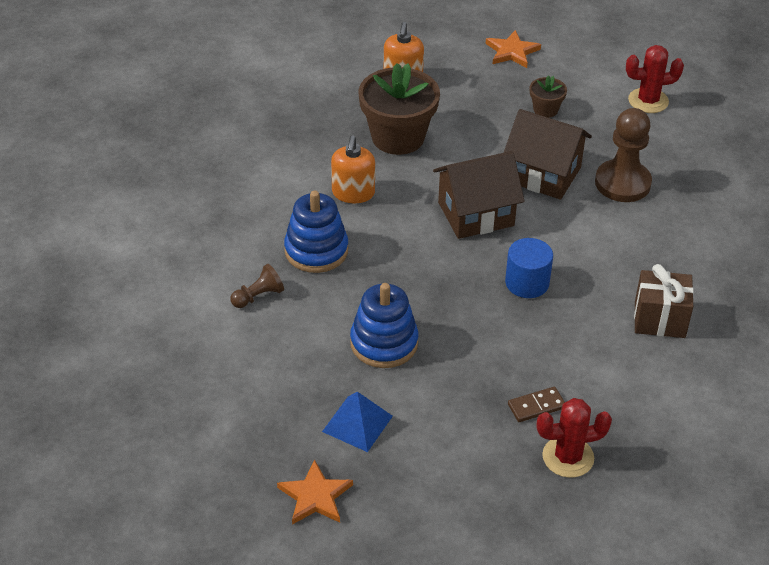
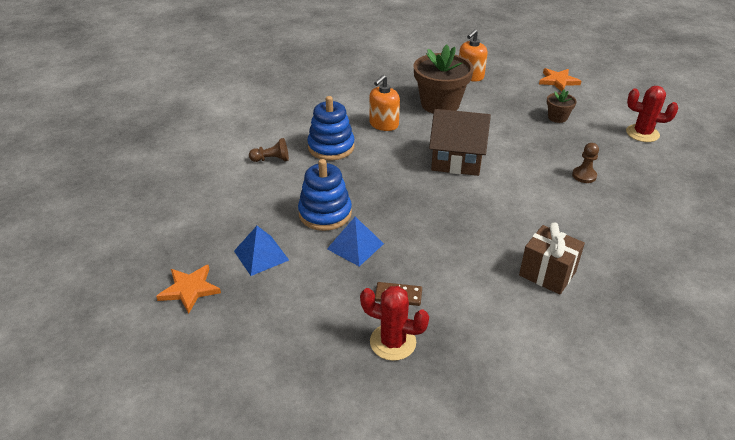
camera: 30 degrees right, 5 degrees down
brown house [503,109,592,200] -> none
blue cylinder [505,238,553,298] -> none
brown pawn [595,108,652,202] -> brown pawn [572,143,599,183], size x0.52
none -> blue pyramid [327,217,384,267]

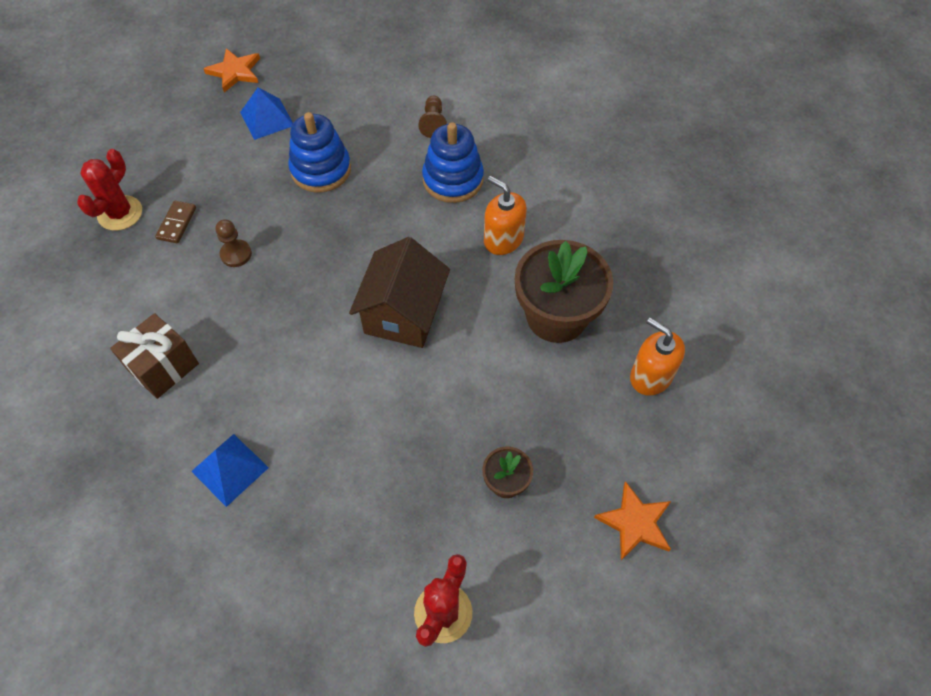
camera: 95 degrees right, 20 degrees up
blue pyramid [327,217,384,267] -> blue pyramid moved to [191,434,269,507]
brown pawn [572,143,599,183] -> brown pawn moved to [215,219,252,267]

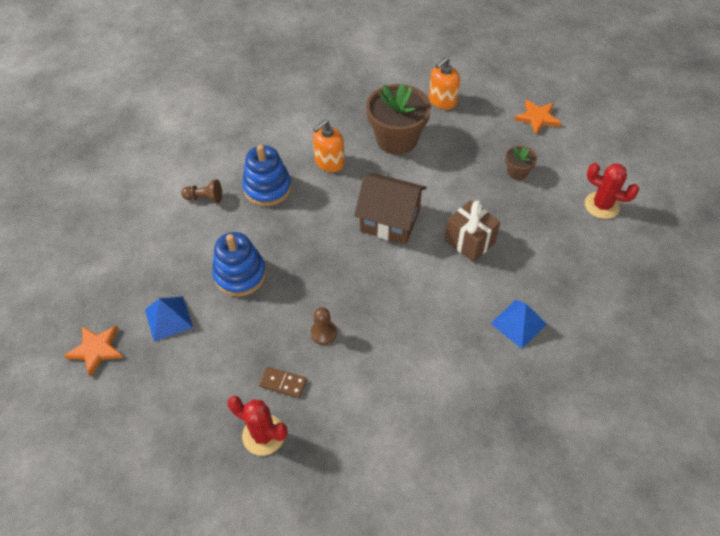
camera: 85 degrees left, 5 degrees down
brown gift [110,313,199,399] -> brown gift moved to [445,200,501,262]

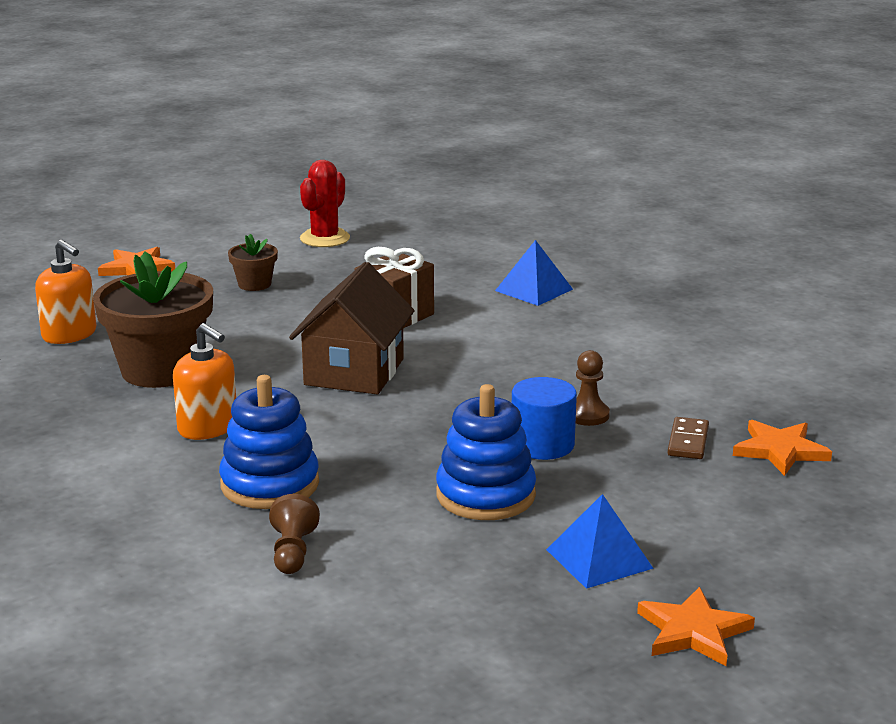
camera: 95 degrees left, 30 degrees down
red cactus [227,396,288,456] -> orange star [733,420,832,476]
none -> blue cylinder [512,377,577,460]

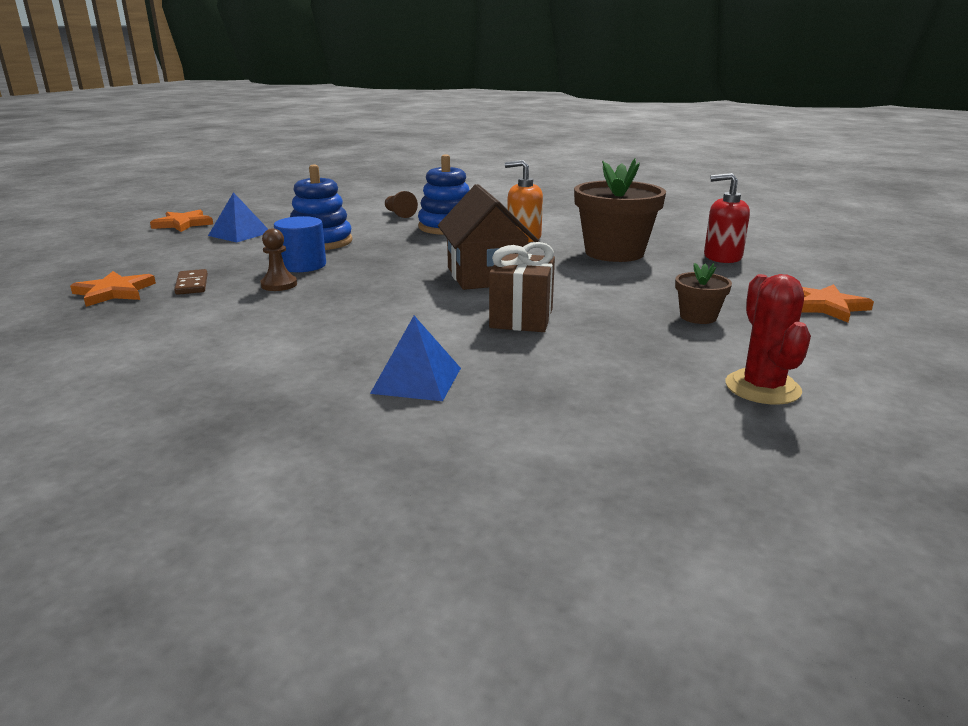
camera: 150 degrees right, 0 degrees up
orange soap dispenser [35,240,96,344] -> red soap dispenser [704,173,750,263]

